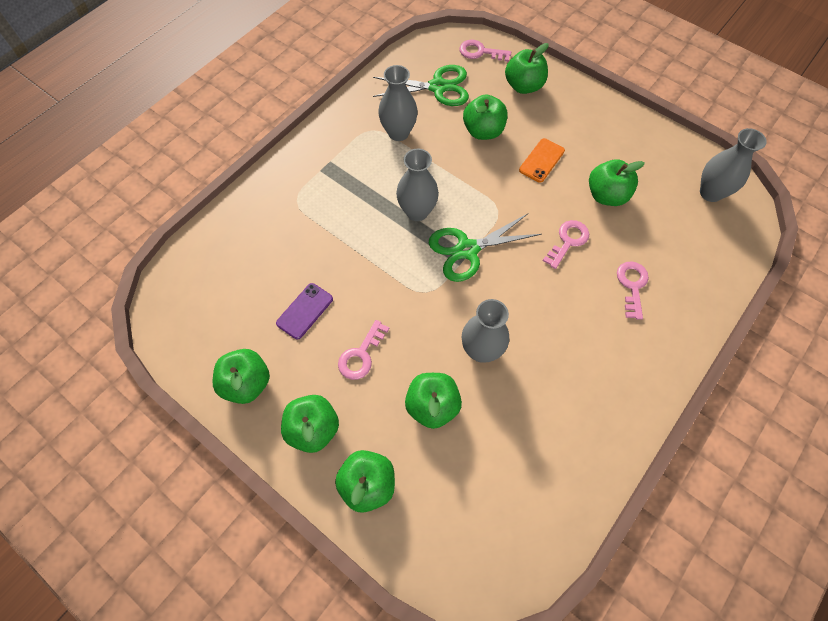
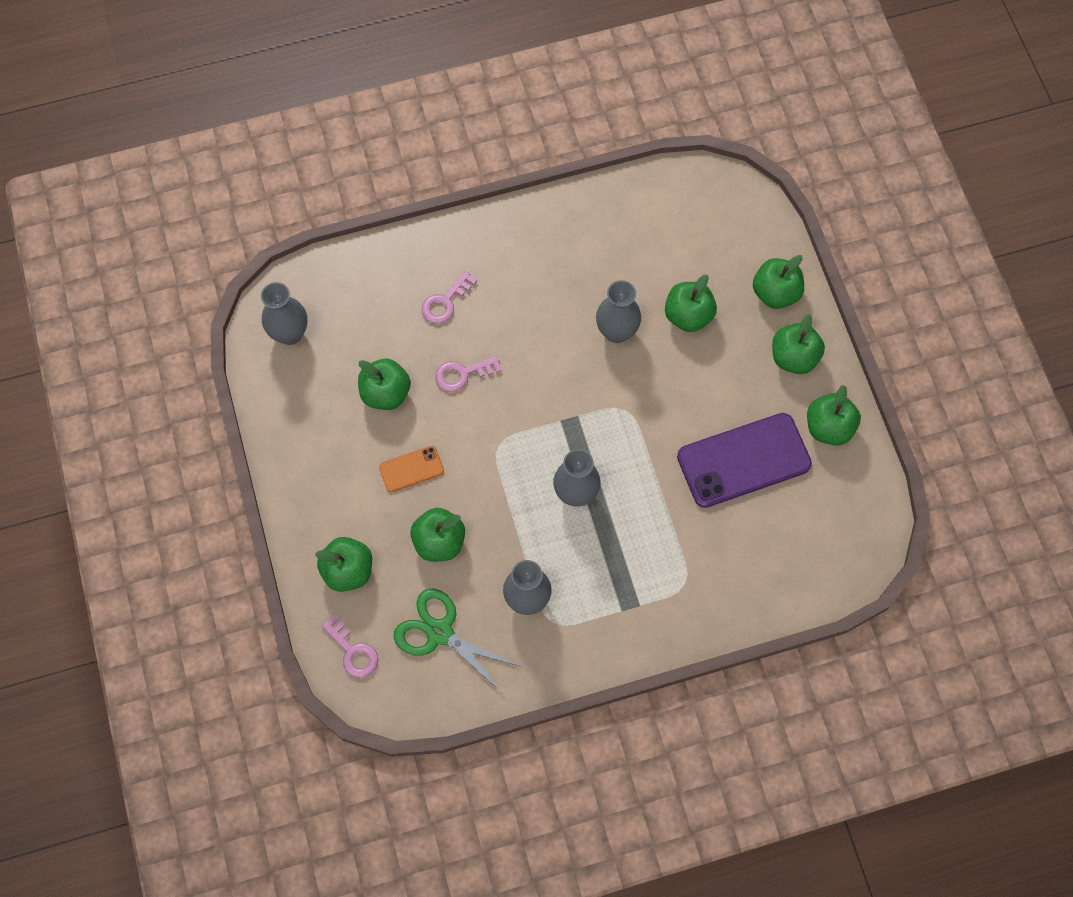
camera: 145 degrees left, 5 degrees up
purple phone [276,283,333,340] -> purple phone [677,413,812,508], size x2.06
pink key [338,320,389,380] -> none
green scissors [429,214,542,282] -> none

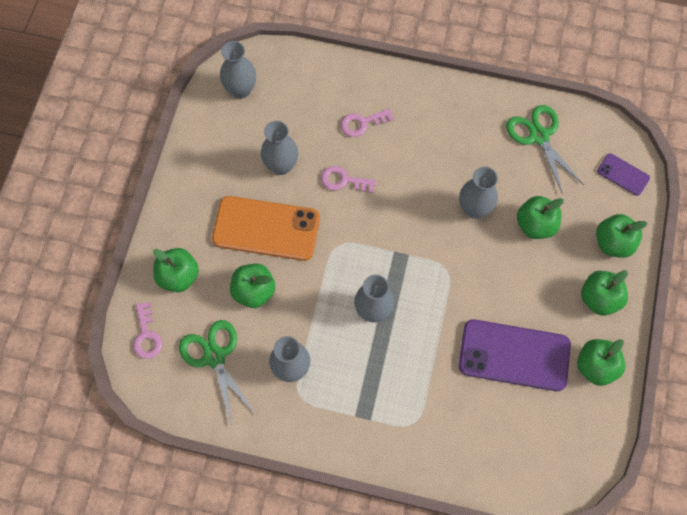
camera: 30 degrees right, 0 degrees up
green apple [358,359,411,410] -> grey vase [261,121,298,175]
orange phone [379,446,444,492] -> orange phone [212,196,320,261], size x2.06
none -> green scissors [506,105,584,195]
none -> purple phone [597,153,650,196]

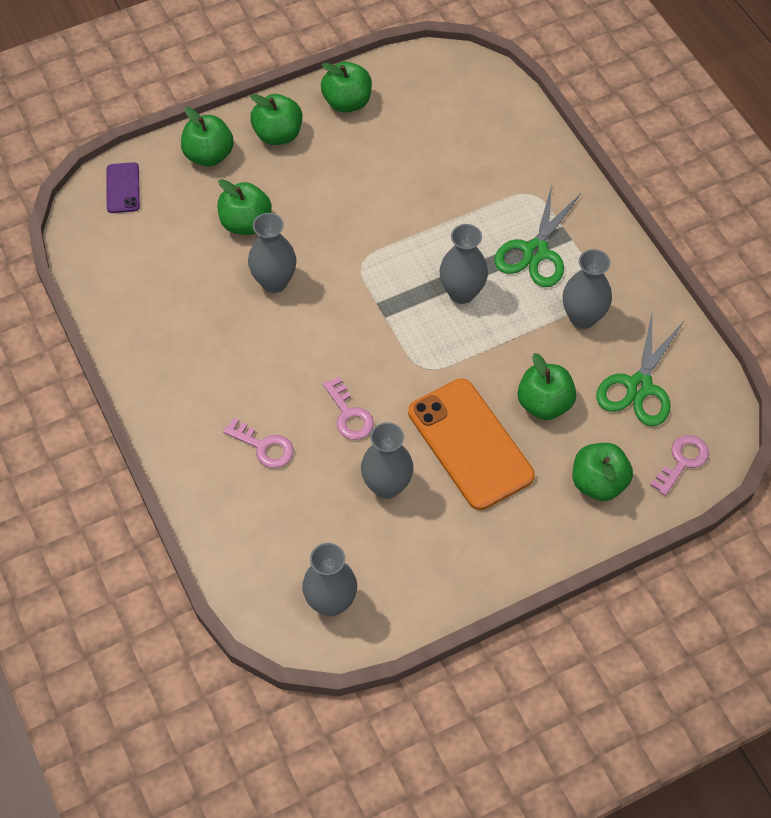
camera: 130 degrees left, 10 degrees down
purple phone [459,319,571,391] -> none
green scissors [506,105,584,195] -> green scissors moved to [494,185,581,287]

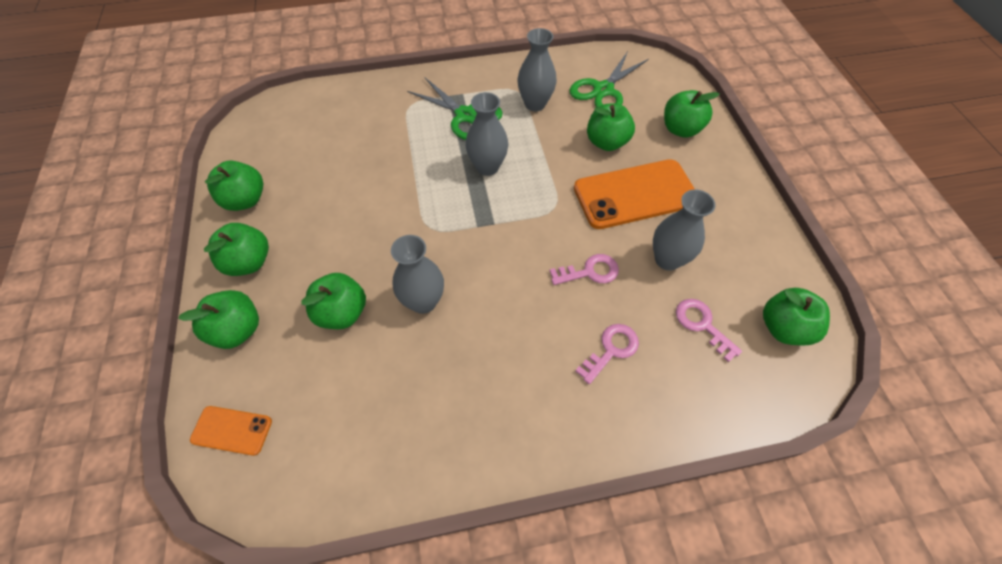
camera: 75 degrees left, 0 degrees up
purple phone [107,162,140,213] -> orange phone [190,406,272,456]
grey vase [302,543,357,616] -> green apple [763,288,830,346]
green scissors [596,315,684,426] -> green scissors turned 90 degrees clockwise [570,51,649,108]
pink key [650,435,709,496] -> pink key moved to [676,299,742,362]

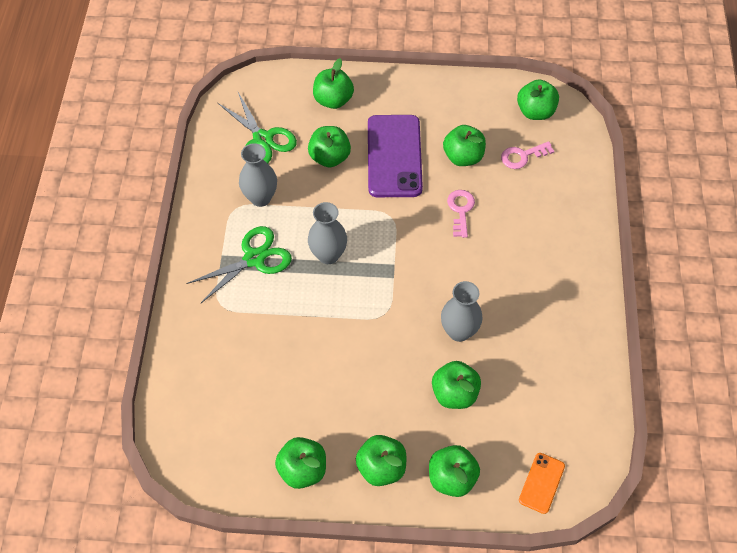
camera: 75 degrees left, 0 degrees up
orange phone [574,159,695,229] -> purple phone [368,115,423,197]
pink key [576,324,639,384] -> none
grey vase [653,189,716,271] -> green apple [443,125,486,166]

